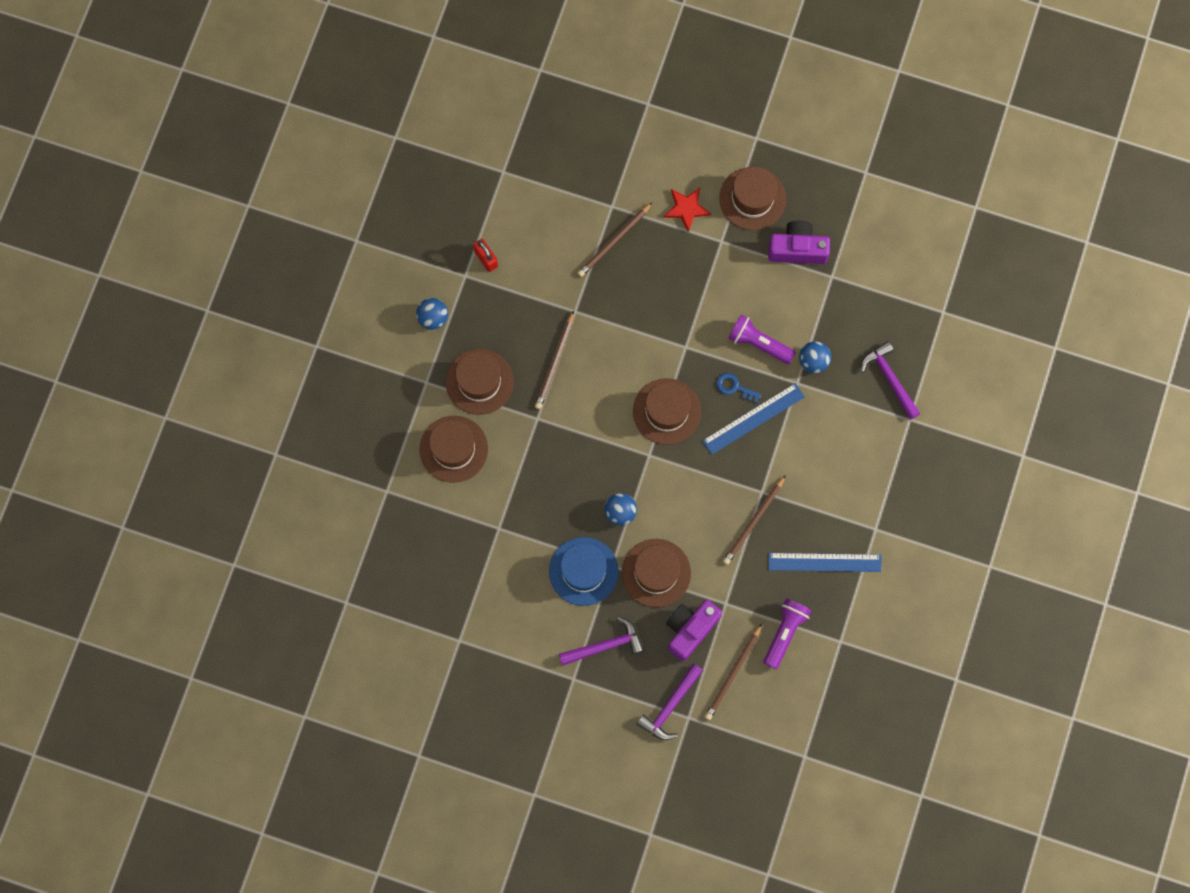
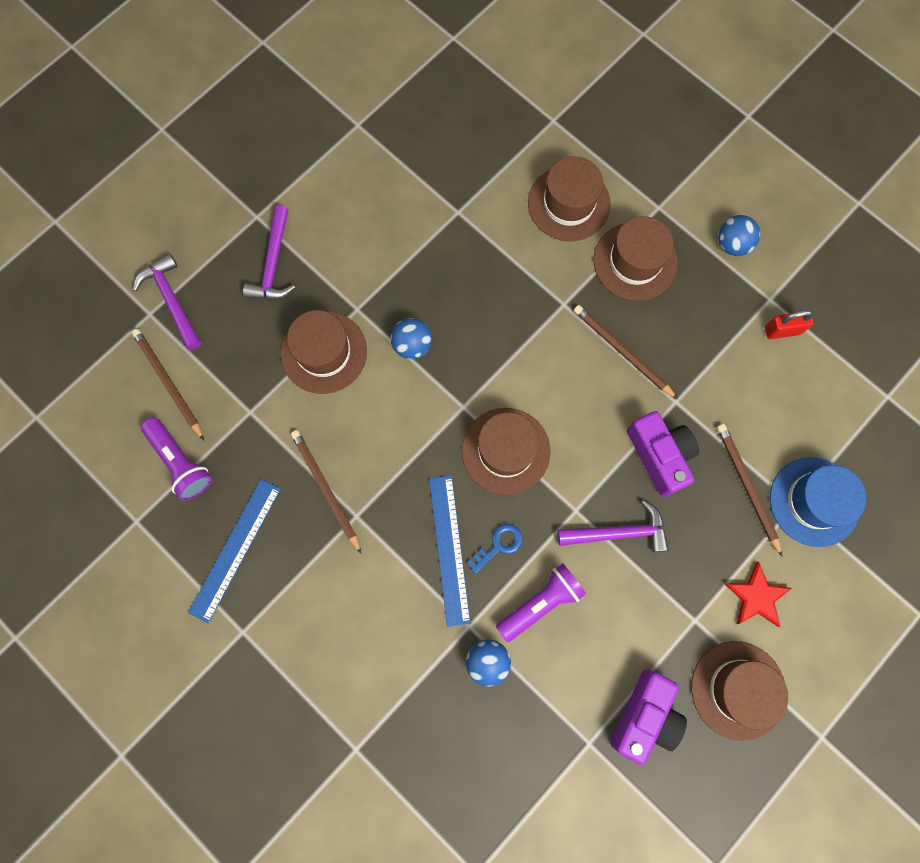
camera: 115 degrees right, 0 degrees up
blue hat [549,537,618,606] -> blue hat moved to [770,457,866,547]
purple camera [666,600,722,661] -> purple camera moved to [627,411,699,497]
purple hammer [861,341,920,420] -> purple hammer moved to [557,500,669,552]

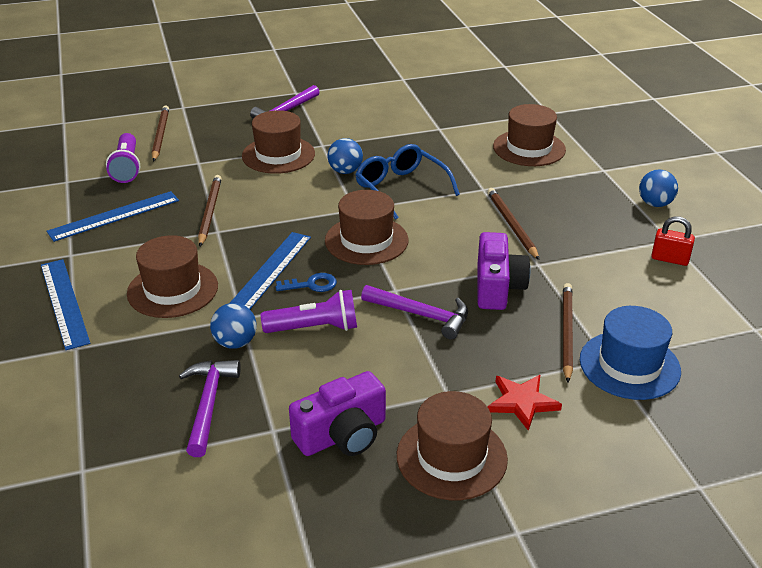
camera: 30 degrees right, 40 degrees down
purple hammer [133,253,202,350] -> purple hammer moved to [179,360,241,457]
brown hat [593,216,678,301] -> brown hat moved to [127,235,218,318]
none -> blue ruler [41,259,90,350]
none -> blue glasses [355,144,460,220]

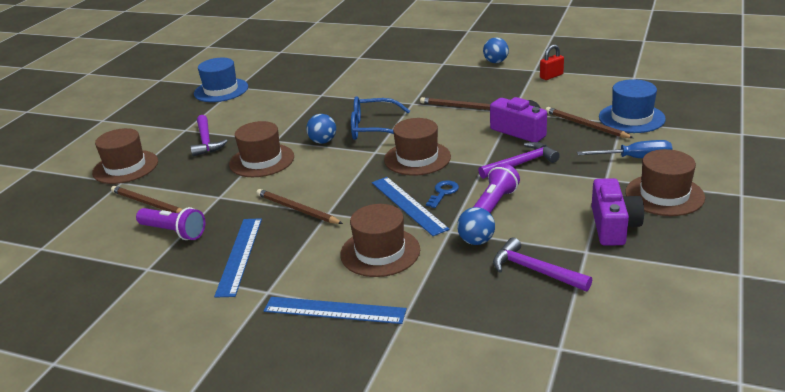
camera: 50 degrees left, 5 degrees down
red star [488,375,562,431] -> blue screwdriver [577,140,672,158]
brown hat [493,104,566,166] -> brown hat moved to [92,128,158,184]
none -> blue hat [194,58,248,102]

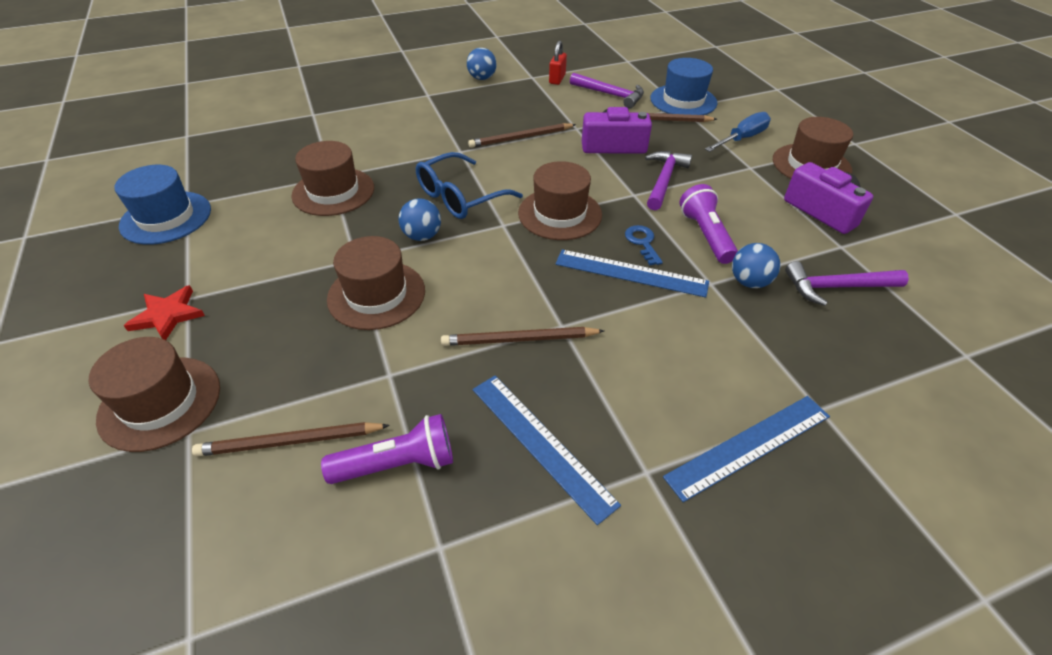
camera: 45 degrees left, 15 degrees up
purple hammer [190,115,227,157] -> purple hammer moved to [570,73,644,109]
brown hat [340,204,420,277] -> brown hat moved to [292,141,374,216]
none -> red star [124,285,205,340]

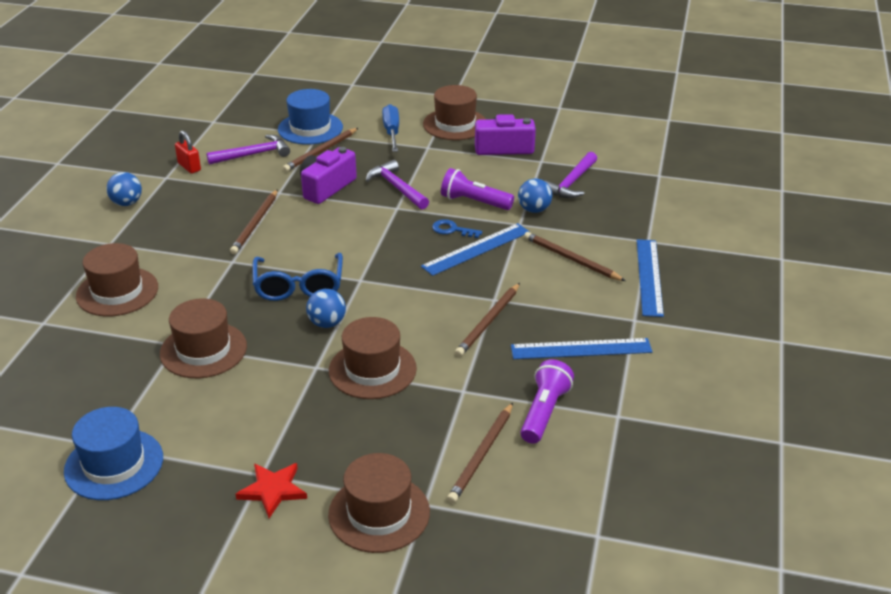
camera: 55 degrees left, 10 degrees down
brown hat [518,161,602,240] -> brown hat moved to [76,243,158,316]
none -> brown pencil [524,232,626,281]

